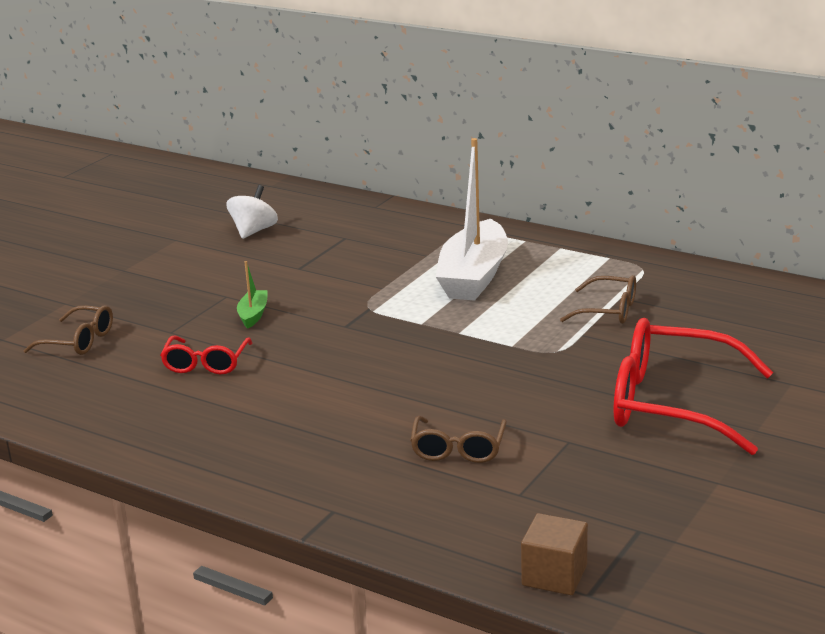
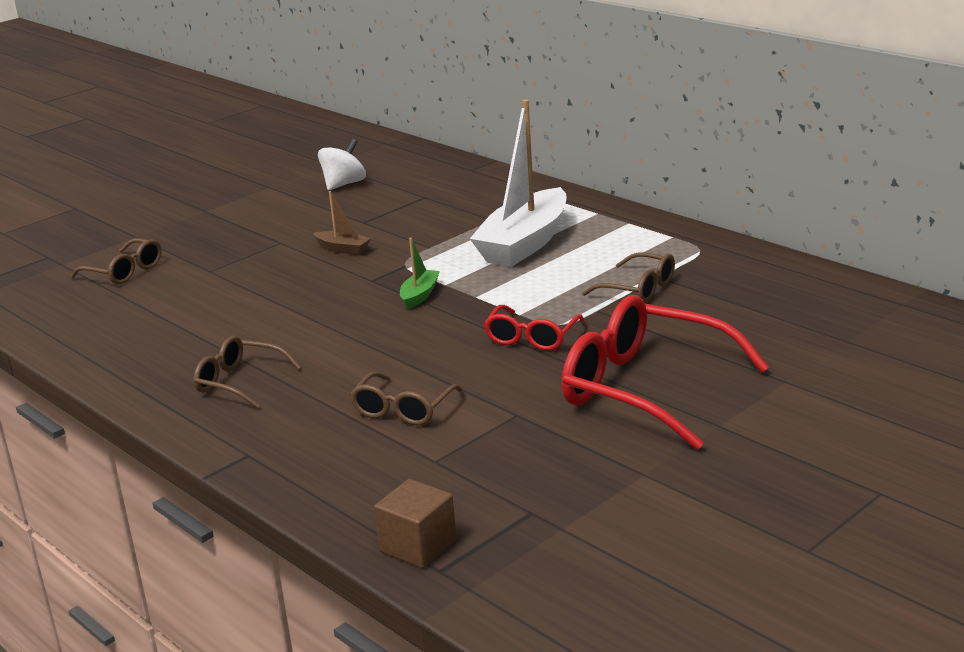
camera: 15 degrees right, 0 degrees up
red glasses [160,336,252,374] -> red glasses moved to [484,305,585,351]
green boat [237,261,268,329] -> green boat moved to [400,238,440,310]
none -> brown glasses [194,336,301,409]
none -> brown boat [314,191,371,255]

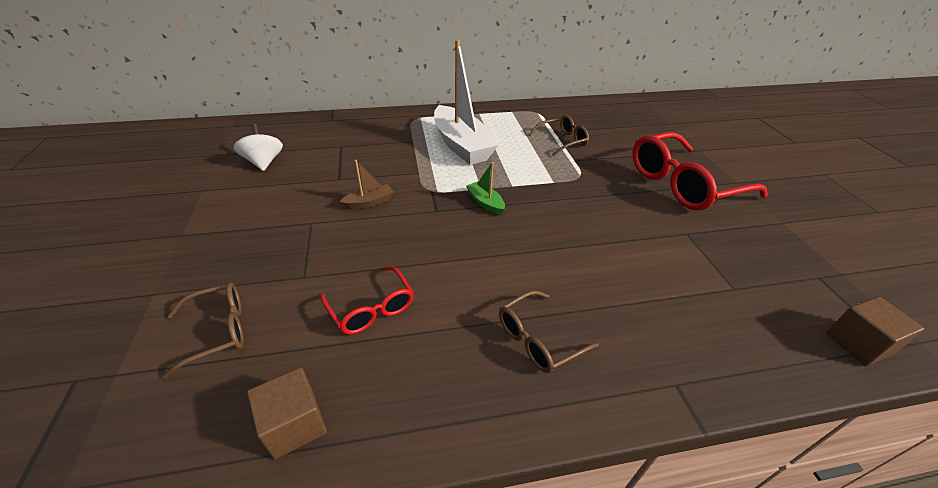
camera: 60 degrees left, 15 degrees up
brown glasses [350,372,463,425] -> none
red glasses [484,305,585,351] -> red glasses moved to [320,266,414,335]
none -> brown cube [247,367,327,460]

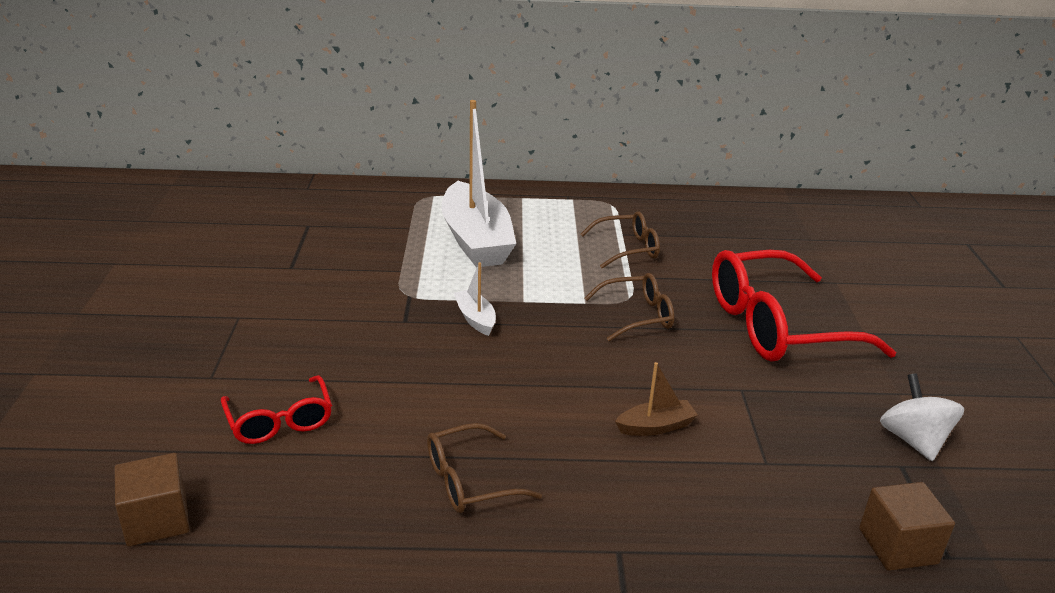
camera: 10 degrees right, 10 degrees down
brown glasses [162,282,244,379] -> brown glasses moved to [584,273,675,341]
white spinning top [234,124,283,171] -> white spinning top moved to [880,374,964,461]
brown boat [339,160,393,210] -> brown boat moved to [615,362,698,436]
green boat [466,162,505,215] -> white boat [454,262,496,336]

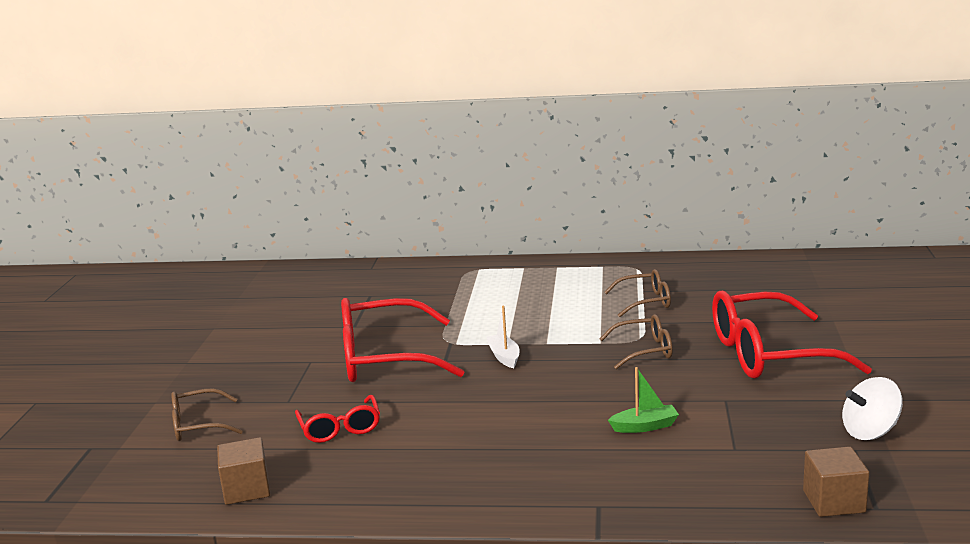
camera: 10 degrees right, 10 degrees down
brown glasses [427,423,542,513] -> brown glasses moved to [171,388,243,441]
white boat [441,100,516,268] -> none
brown boat [615,362,698,436] -> green boat [608,367,679,433]
white spinning top [880,374,964,461] -> white spinning top turned 105 degrees counterclockwise [842,377,903,440]
none -> red glasses [341,298,464,382]

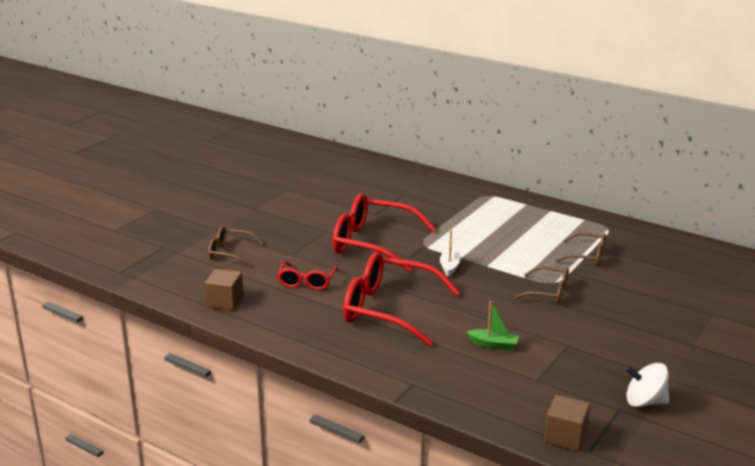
camera: 25 degrees right, 5 degrees up
red glasses [712,291,872,379] -> red glasses moved to [343,252,460,346]

